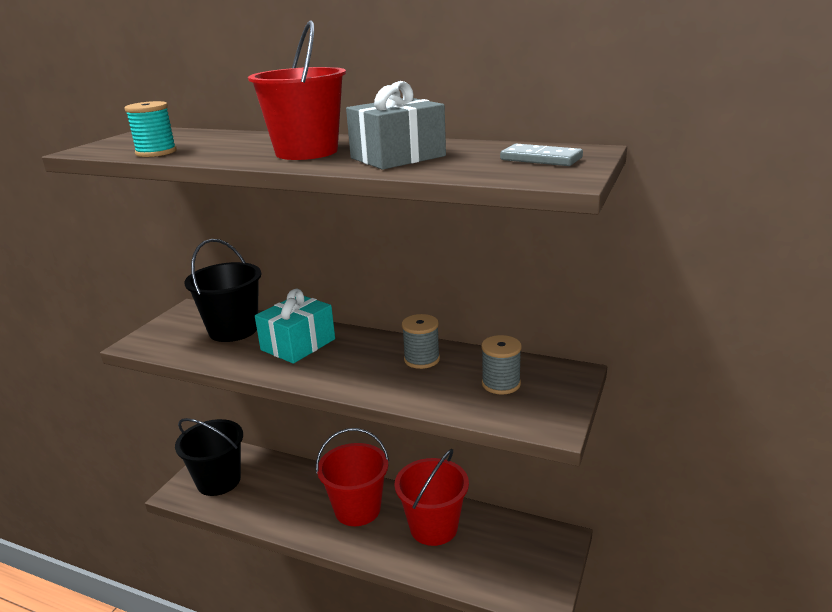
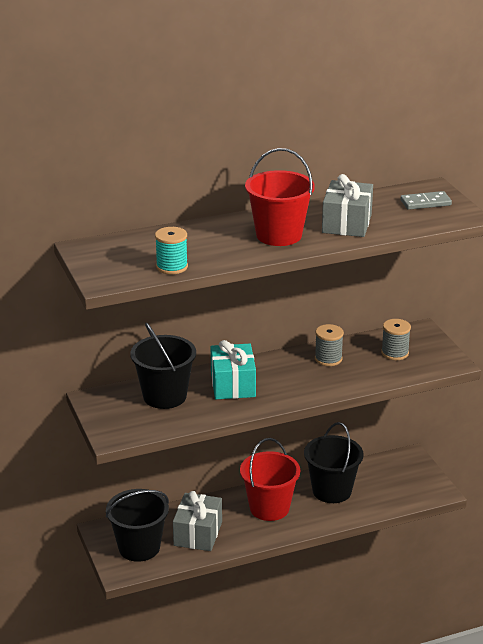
camera: 45 degrees left, 5 degrees up
red bucket [395,449,469,546] -> black bucket [304,422,364,503]
none -> grey gift [173,491,222,551]

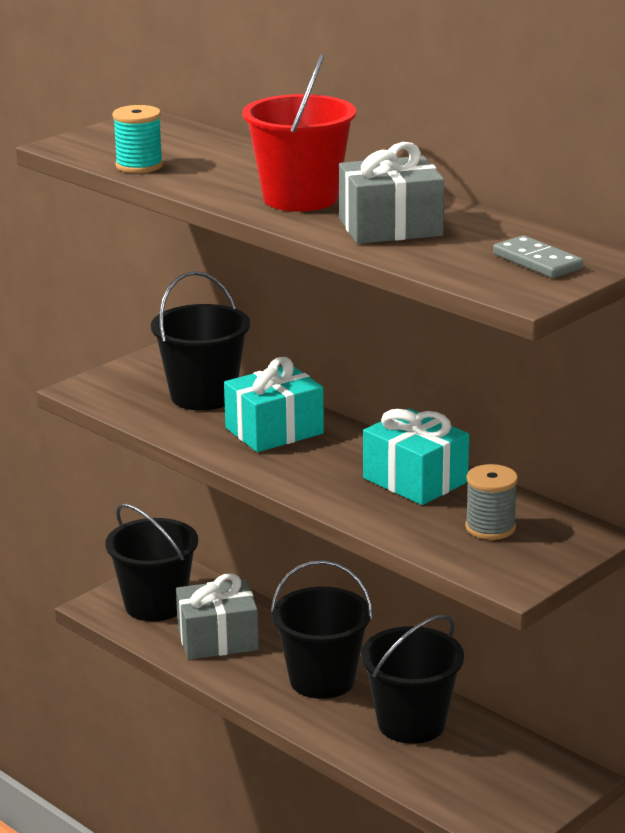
camera: 65 degrees right, 5 degrees down
red bucket [240,438,300,521] -> black bucket [271,560,373,699]
grey spool [315,324,344,366] -> turquoise gift [363,409,469,505]

